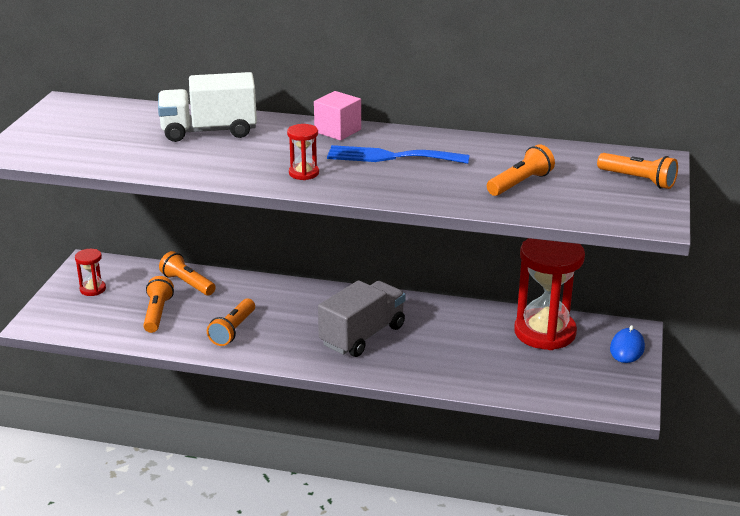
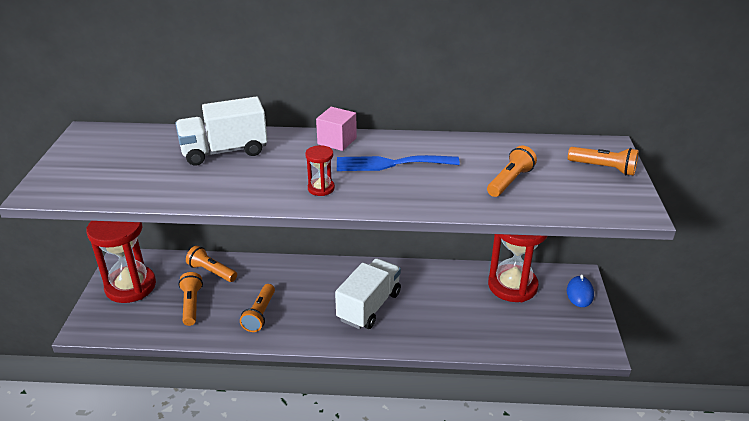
camera: 10 degrees left, 5 degrees up
red hourglass [75,249,106,296] -> red hourglass [86,221,156,303], size x2.26
grey truck [318,280,406,357] -> white truck [335,258,401,329]

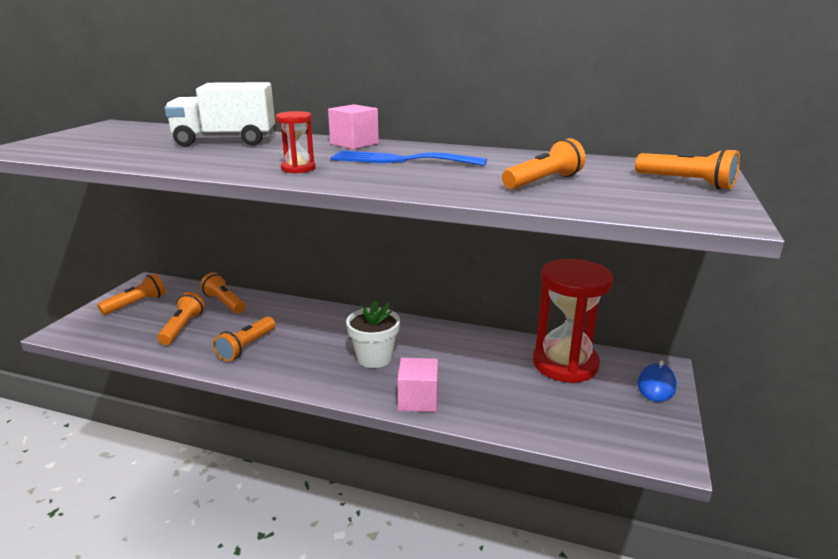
camera: 15 degrees right, 10 degrees down
red hourglass [86,221,156,303] -> orange flashlight [97,273,166,315]
white truck [335,258,401,329] -> white flower pot [346,300,400,368]
none -> pink cube [397,358,438,412]

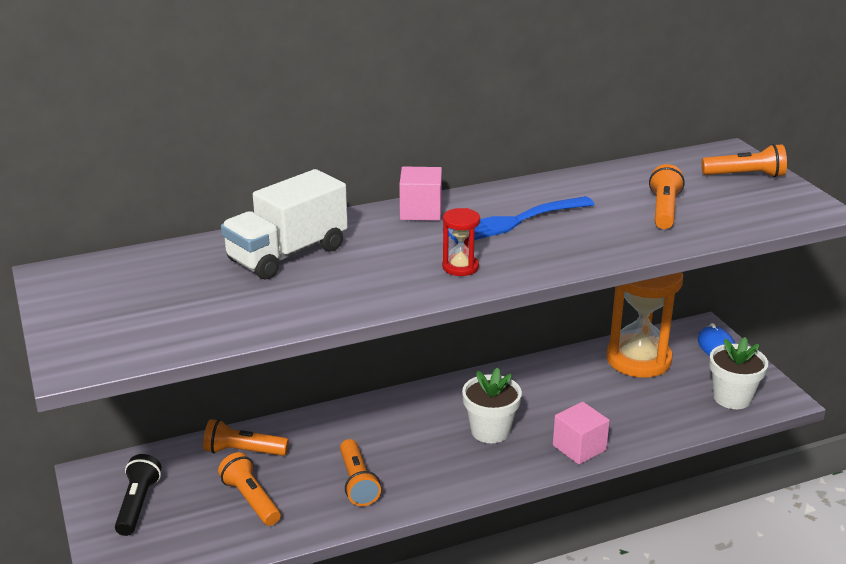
camera: 40 degrees left, 5 degrees up
orange flashlight [97,273,166,315] -> black flashlight [115,454,162,536]
red hourglass [533,259,613,383] -> orange hourglass [606,272,683,378]
none -> white flower pot [709,337,768,409]

